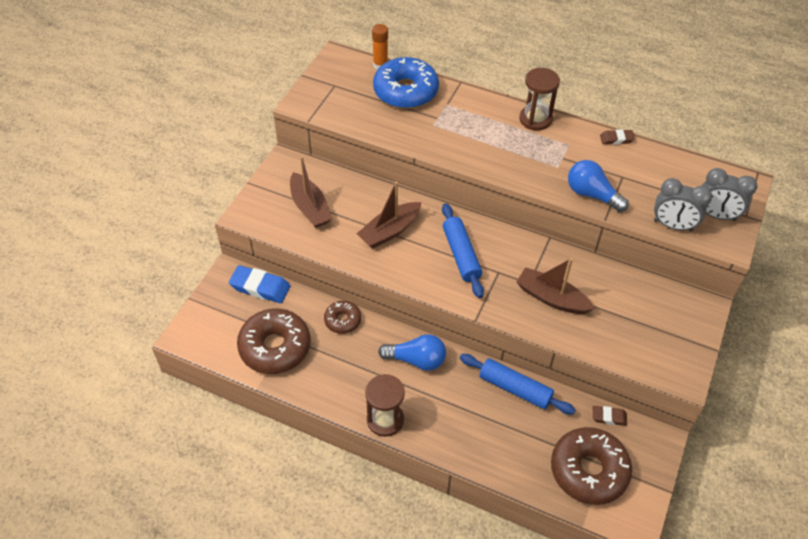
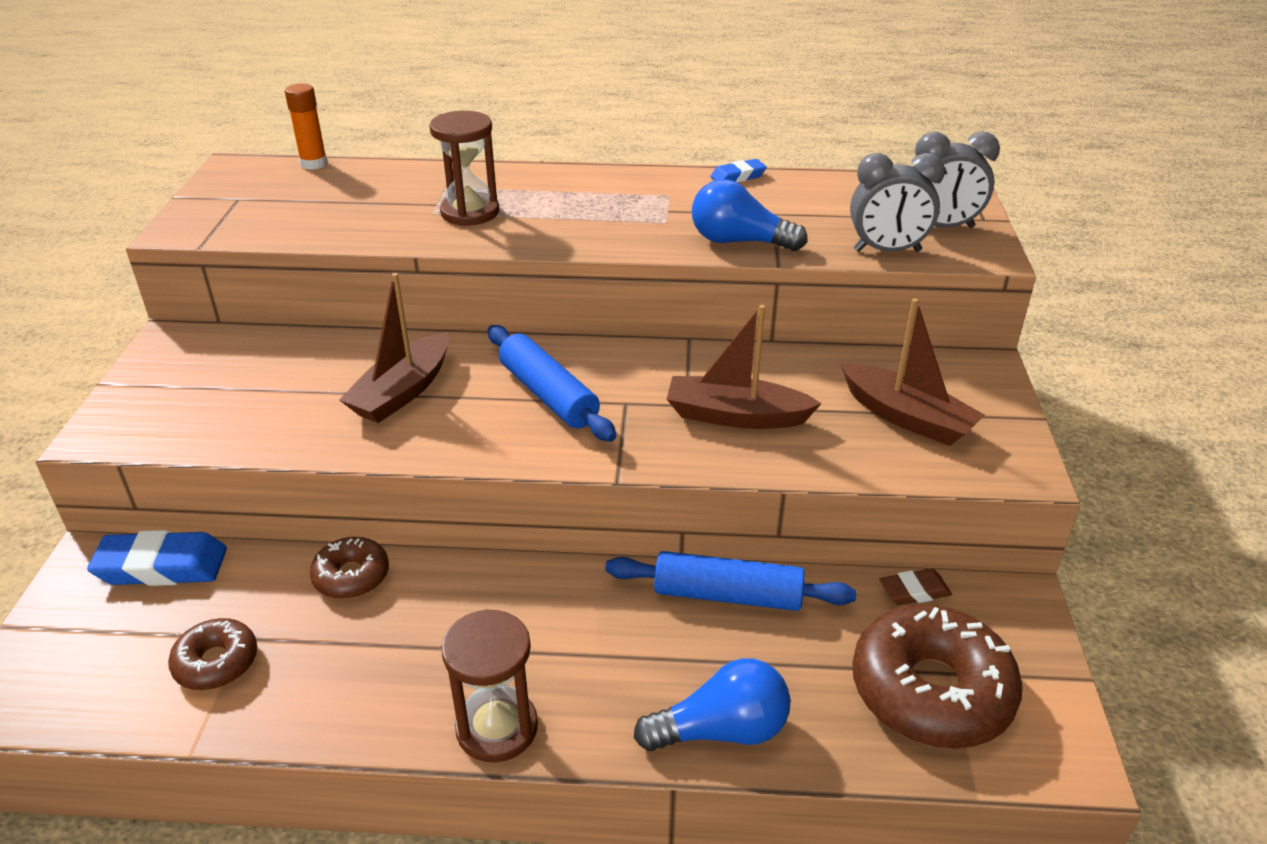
camera: 20 degrees left, 15 degrees down
brown donut [237,308,311,374] -> brown donut [168,618,257,690], size x0.53
brown boat [290,156,333,228] -> brown boat moved to [841,298,985,446]
blue donut [373,57,439,109] -> none
blue light bulb [378,334,446,371] -> blue light bulb moved to [634,658,791,751]
brown hourglass [519,68,560,131] -> brown hourglass moved to [429,111,499,226]
brown eraser [600,129,635,145] -> blue eraser [710,159,767,183]

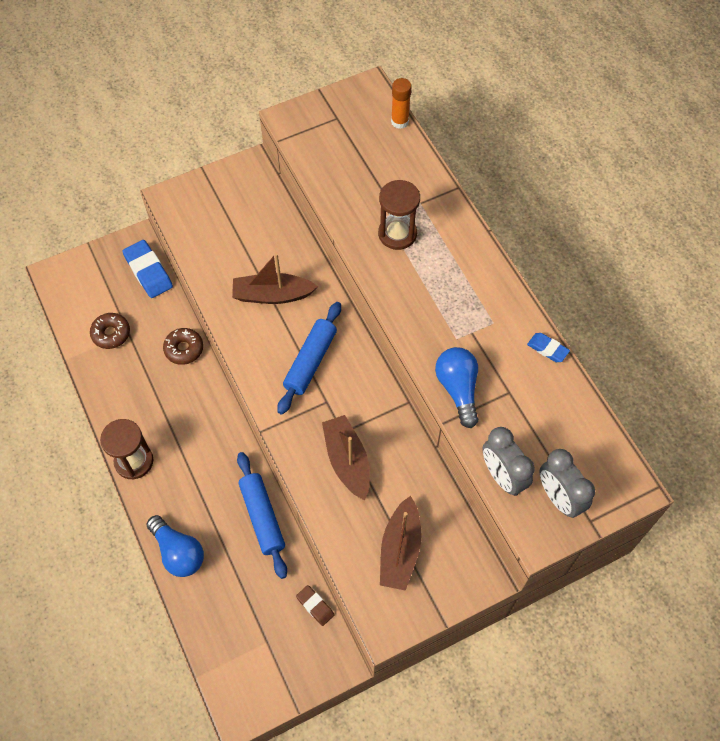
camera: 60 degrees right, 25 degrees up
brown donut [852,604,1023,749] -> none

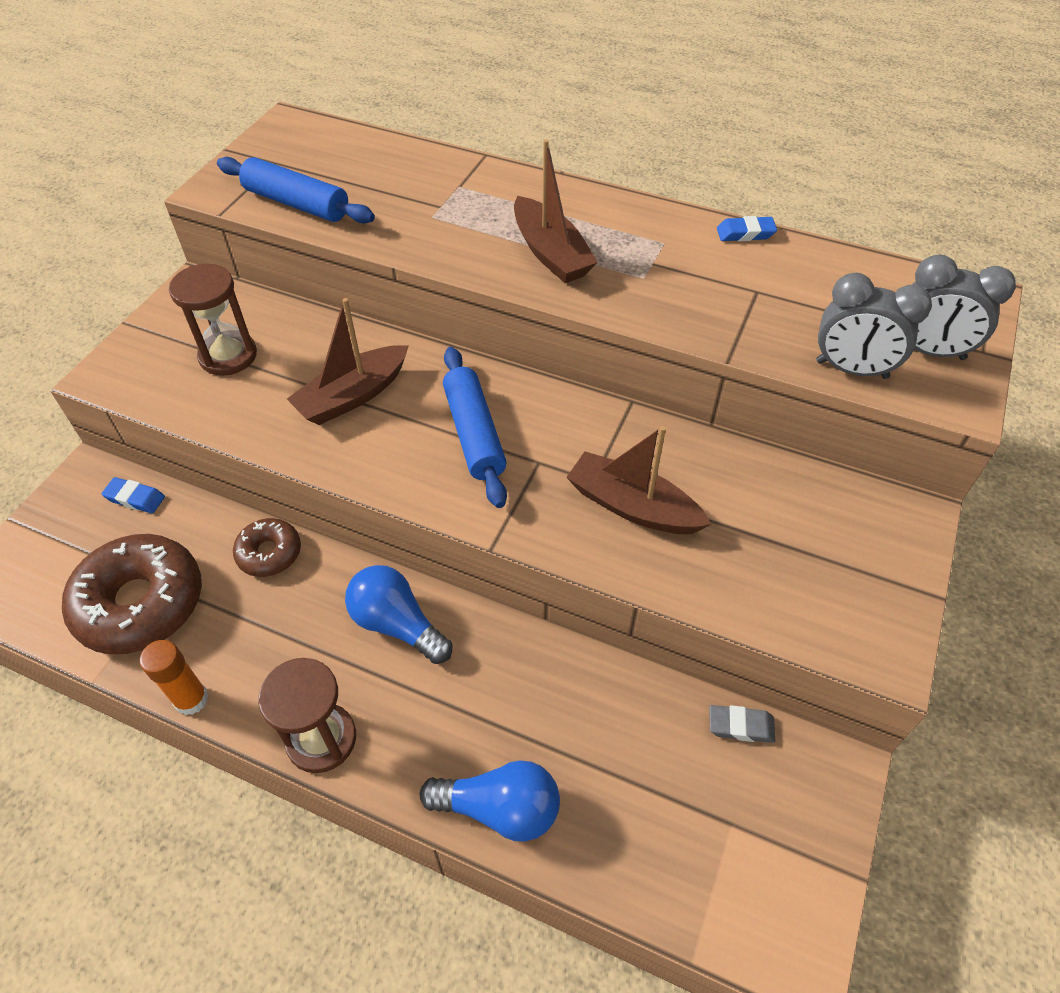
camera: 40 degrees left, 10 degrees down
brown donut [90,313,130,349] -> brown donut [62,534,202,655], size x1.89
blue eraser [123,240,173,298] -> blue eraser [102,477,165,513], size x0.57
blue rolling pin [237,452,287,579] -> blue rolling pin moved to [217,157,375,224]
brown eraser [296,585,334,626] -> grey eraser [710,705,775,743]
brown hourglass [378,180,420,250] -> brown hourglass moved to [169,264,257,376]
brown boat [380,496,422,591] -> brown boat moved to [514,139,598,283]
orange glue stick [391,78,412,129] -> orange glue stick moved to [140,640,209,715]
blue light bulb [435,347,478,428] -> blue light bulb moved to [345,565,452,664]

